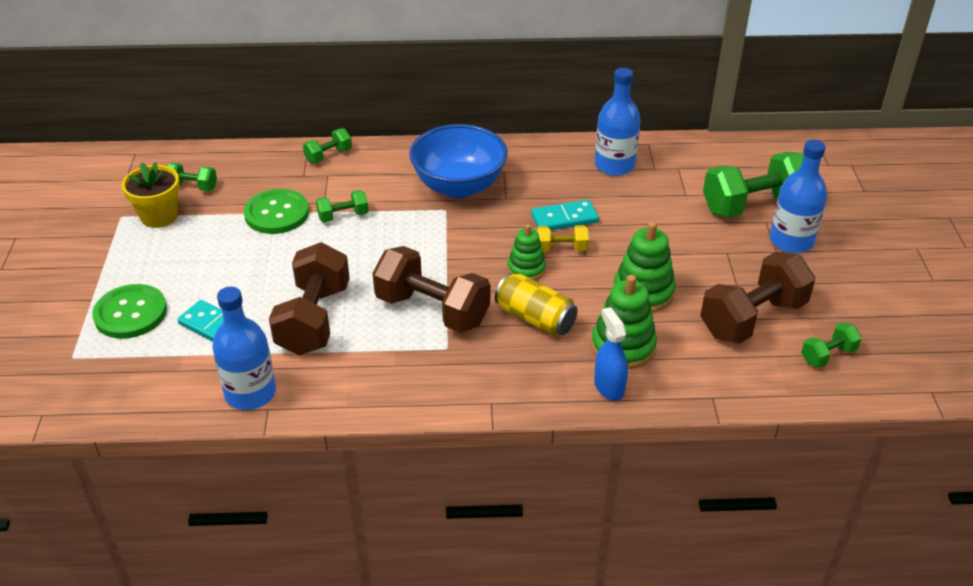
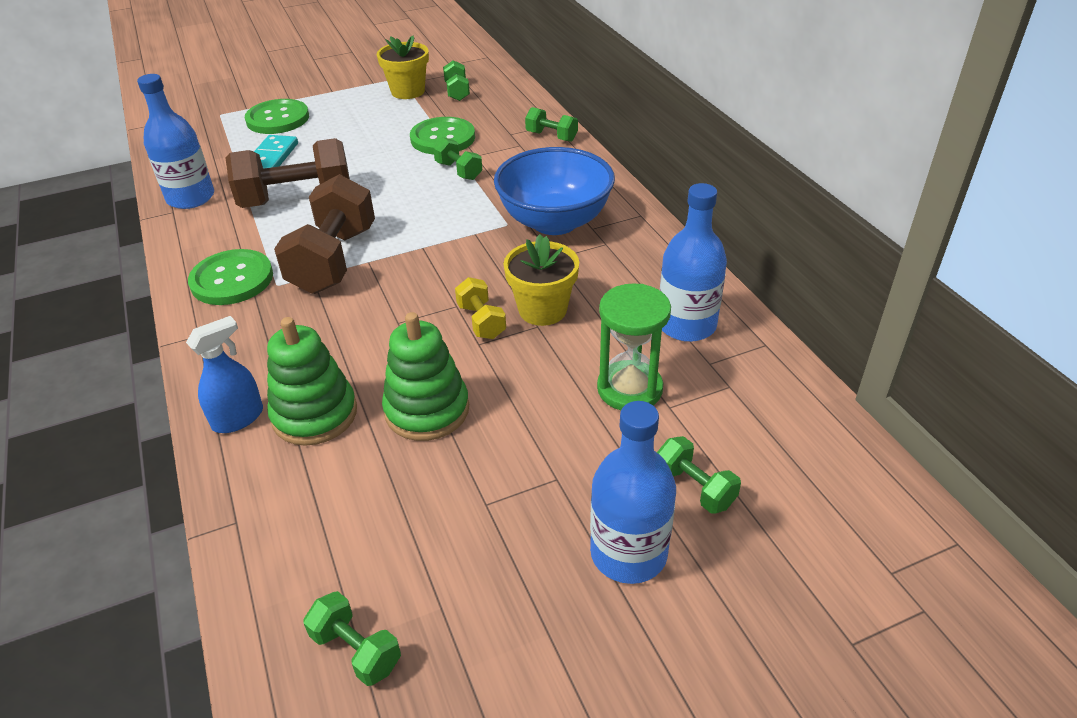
camera: 70 degrees right, 0 degrees up
yellow can [495,273,578,336] -> none
green stacking toy [508,224,546,280] -> none
turquoise domino [531,200,599,230] -> yellow flower pot [503,234,579,326]
brown dumbbell [700,252,815,344] -> none
green dumbbell [703,152,804,218] -> green dumbbell [657,436,741,514], size x0.49
none -> green button [188,249,273,305]
none -> green hourglass [597,283,671,410]

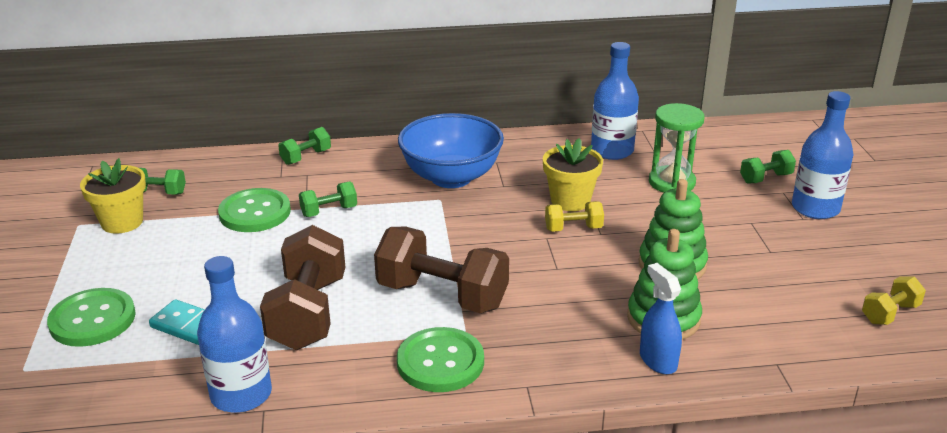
camera: 75 degrees left, 10 degrees down
green dumbbell [303,591,401,686] -> yellow dumbbell [862,276,926,325]

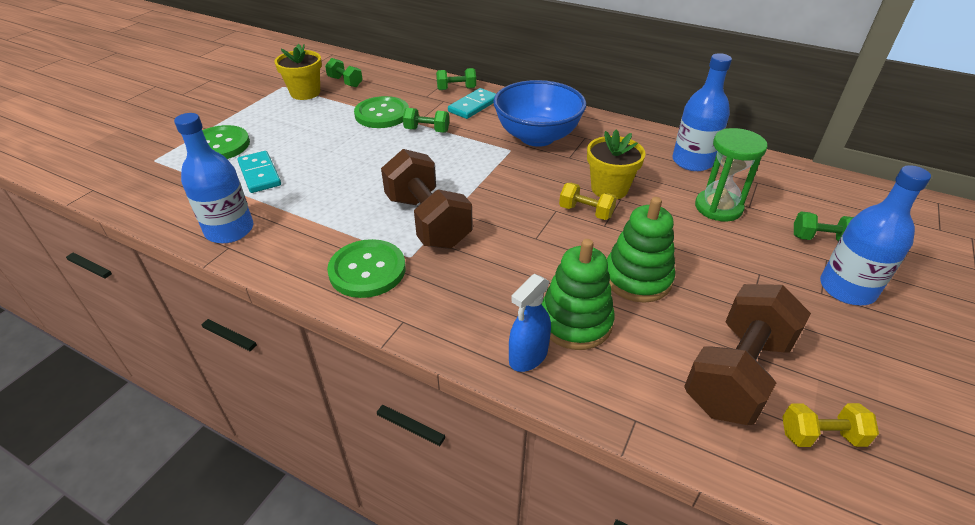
camera: 35 degrees right, 10 degrees up
brown dumbbell [260,225,345,350] -> brown dumbbell moved to [684,284,811,425]
blue spray bottle [640,263,682,374] -> blue spray bottle turned 150 degrees counterclockwise [509,274,551,372]
none -> turquoise domino [448,88,496,119]

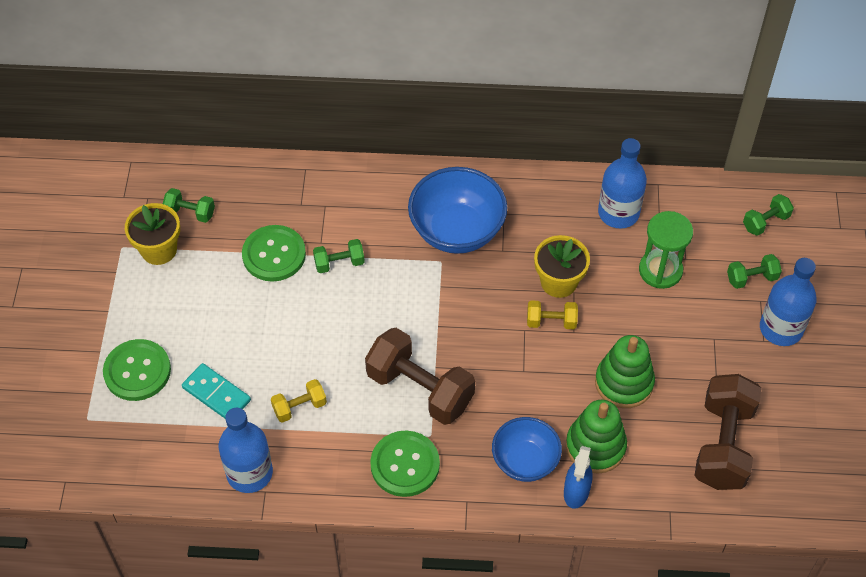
camera: 25 degrees left, 15 degrees up
green dumbbell [436,68,476,90] -> green dumbbell moved to [743,194,794,236]
turquoise domino [448,88,496,119] -> none
yellow dumbbell [782,403,879,447] -> yellow dumbbell moved to [271,379,327,423]
none -> blue bowl [492,417,562,482]

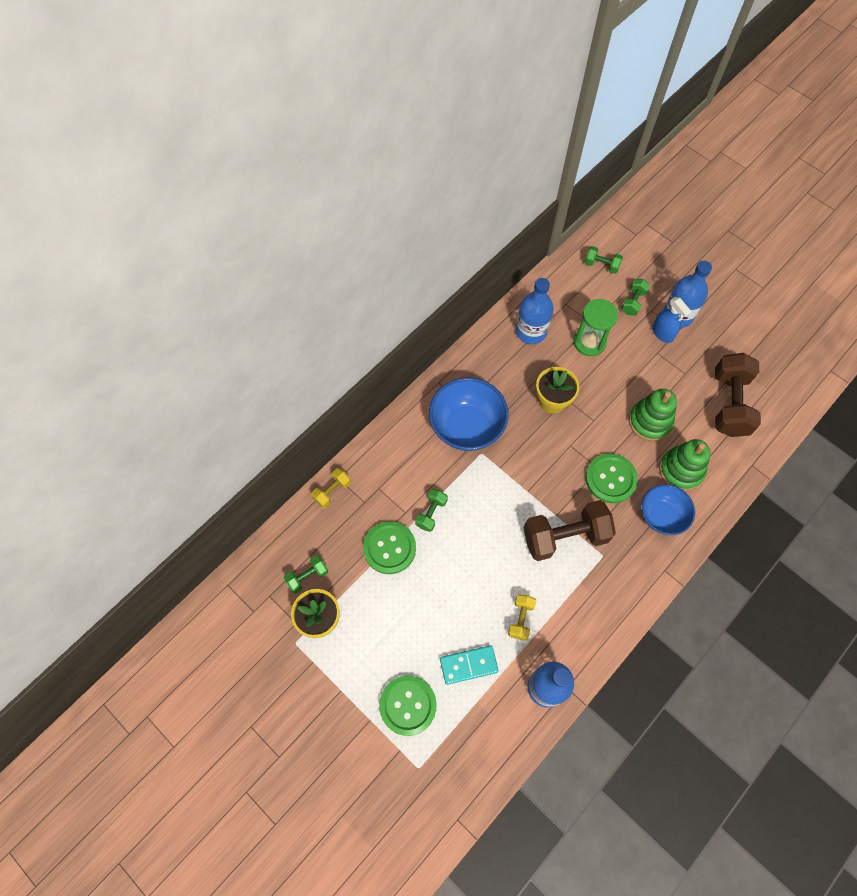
camera: 50 degrees left, 10 degrees up
green button [370,431,440,497] -> green button moved to [585,453,638,503]
yellow dumbbell [527,300,578,329] -> yellow dumbbell moved to [311,468,351,508]
blue spray bottle [564,446,592,509] -> blue spray bottle moved to [652,297,692,343]
brown dumbbell [694,374,762,490] -> brown dumbbell turned 45 degrees clockwise [715,353,761,437]
green dumbbell [743,194,794,236] -> green dumbbell turned 75 degrees counterclockwise [584,246,623,274]

